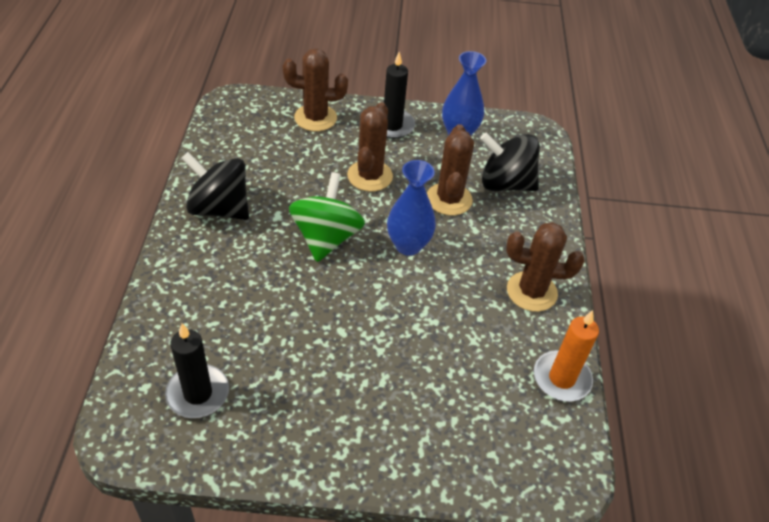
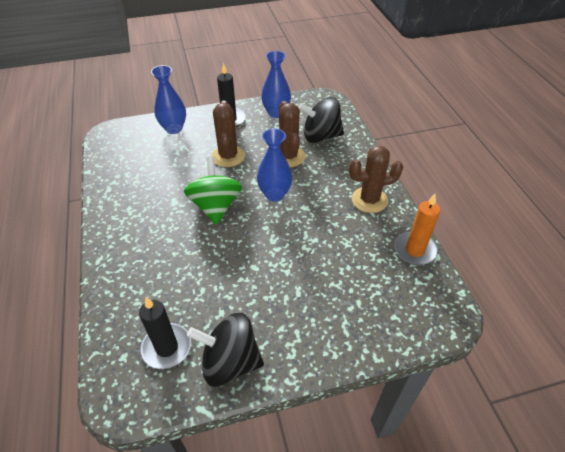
camera: 15 degrees left, 0 degrees up
black spinning top [182,152,249,220] -> black spinning top moved to [187,313,264,387]
brown cactus [283,49,348,131] -> blue vase [151,65,186,134]

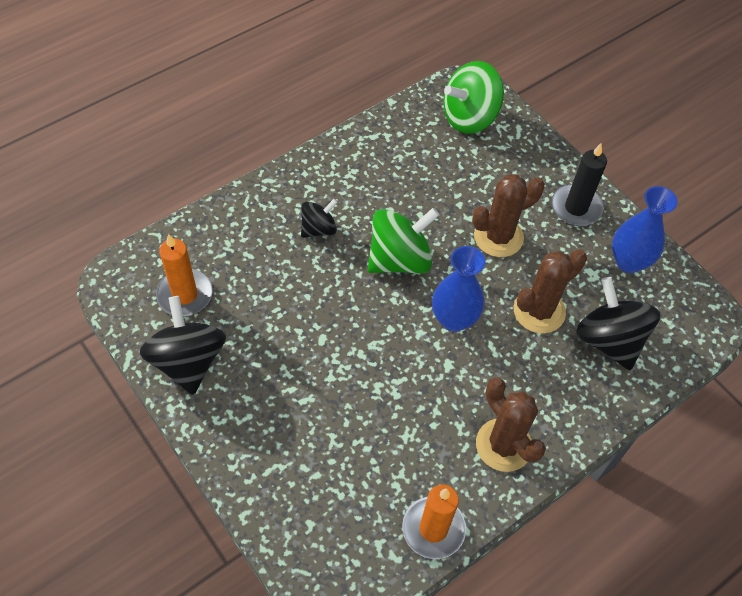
camera: 65 degrees right, 10 degrees up
black candle [139,297,191,369] -> orange candle [156,234,213,316]
blue vase [151,65,186,134] -> none
none -> black spinning top [301,199,338,238]
none -> green spinning top [443,61,504,134]

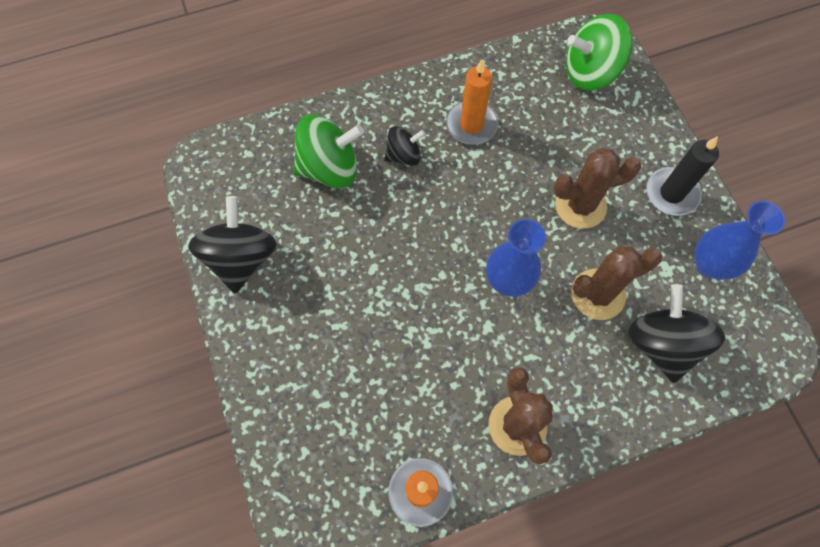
camera: 20 degrees right, 10 degrees up
orange candle [156,234,213,316] -> orange candle moved to [446,60,499,145]
green spinning top [368,208,439,274] -> green spinning top moved to [293,115,364,188]

